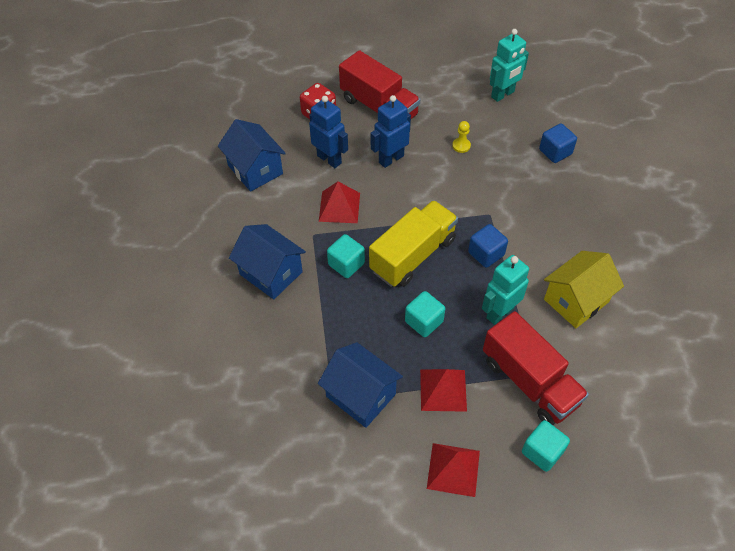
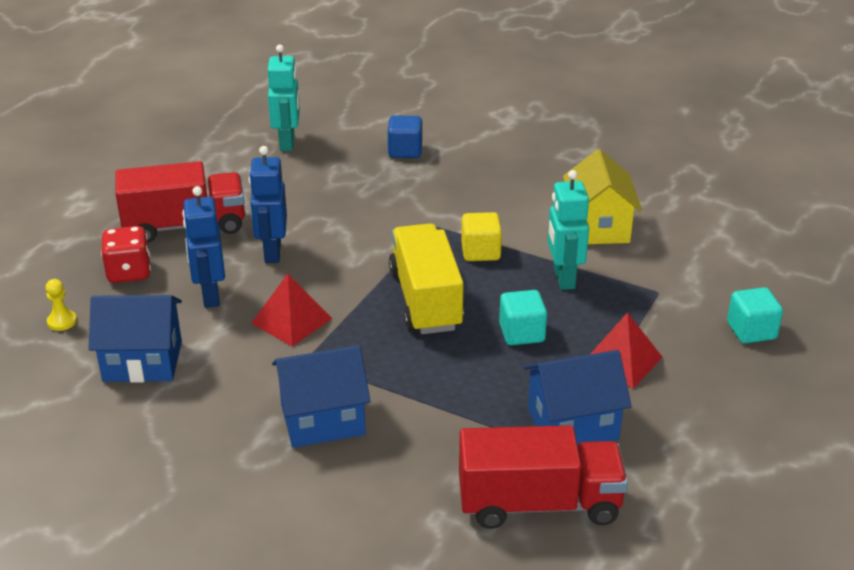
camera: 55 degrees left, 20 degrees down
blue robot [309,96,348,168] -> blue robot turned 90 degrees counterclockwise [182,186,225,308]
turquoise cube [327,234,365,278] -> none
red pyramid [427,443,480,497] -> none
yellow pawn [452,121,471,153] -> yellow pawn moved to [46,279,77,331]
blue cube [468,224,508,268] -> yellow cube [461,212,502,261]
red truck [483,311,589,425] -> red truck moved to [459,425,628,529]

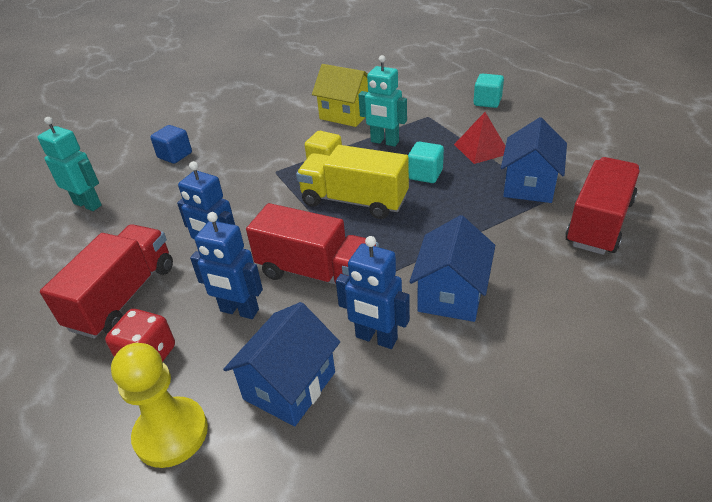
camera: 55 degrees left, 5 degrees up
yellow pawn [46,279,77,331] -> yellow pawn [111,343,208,468], size x2.22
red pyramid [251,274,332,346] -> red truck [246,203,379,285]
none -> blue robot [336,236,410,349]

